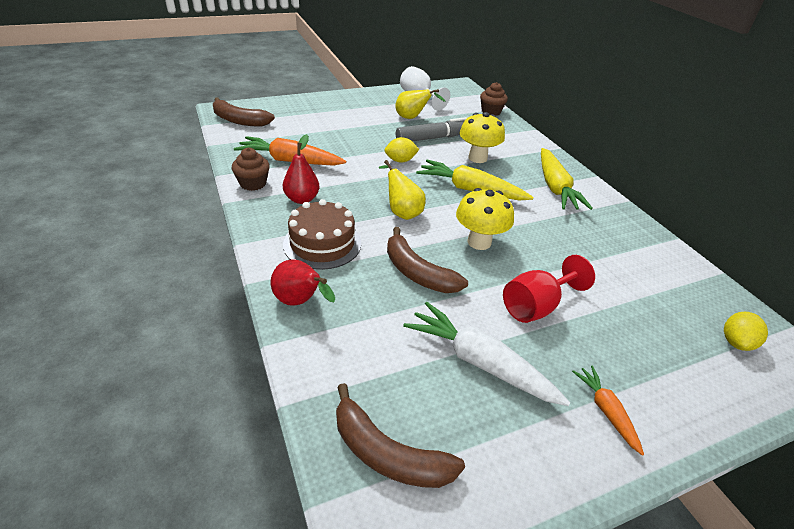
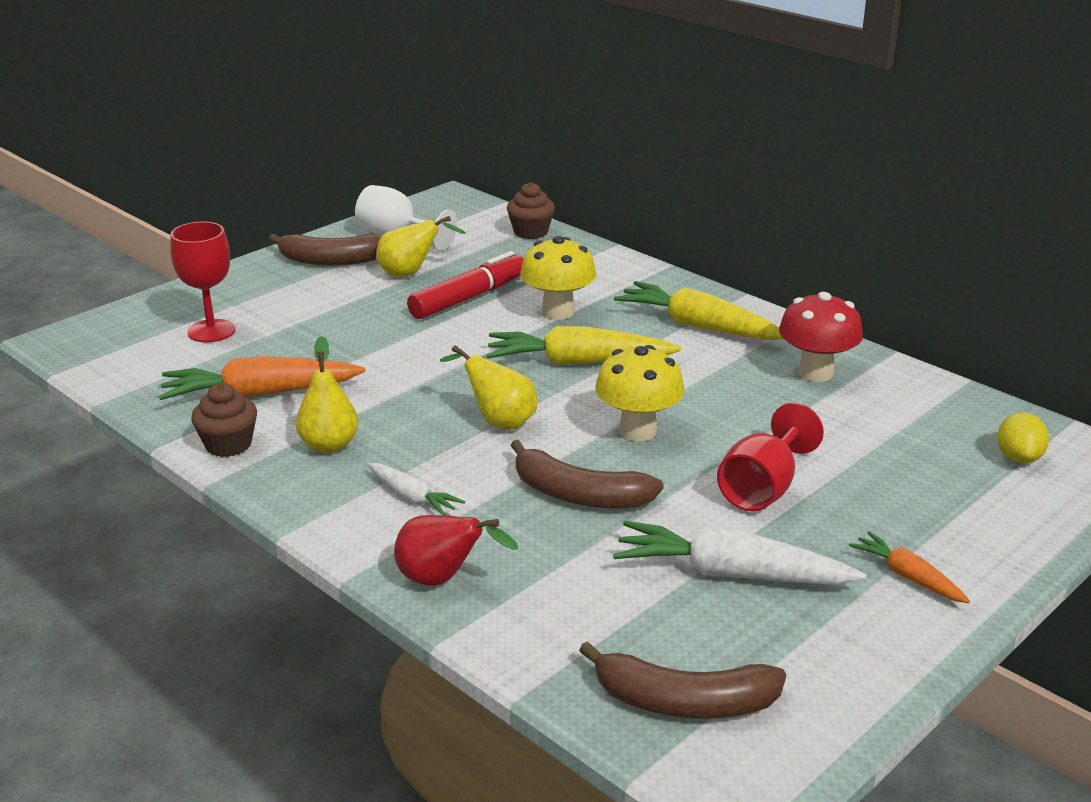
camera: 20 degrees left, 10 degrees down
brown banana [213,97,275,126] -> brown banana moved to [269,234,382,266]
red pear [283,134,319,204] -> yellow pear [296,336,358,453]
brown cake [283,199,361,270] -> white carrot [367,463,465,515]
yellow lemon [384,137,419,163] -> none
grey marker [396,117,467,141] -> red marker [407,251,523,319]
yellow carrot [541,148,593,210] -> yellow carrot turned 150 degrees clockwise [614,281,784,340]
none -> red goblet [170,222,235,342]
none -> red mushroom [779,292,863,382]

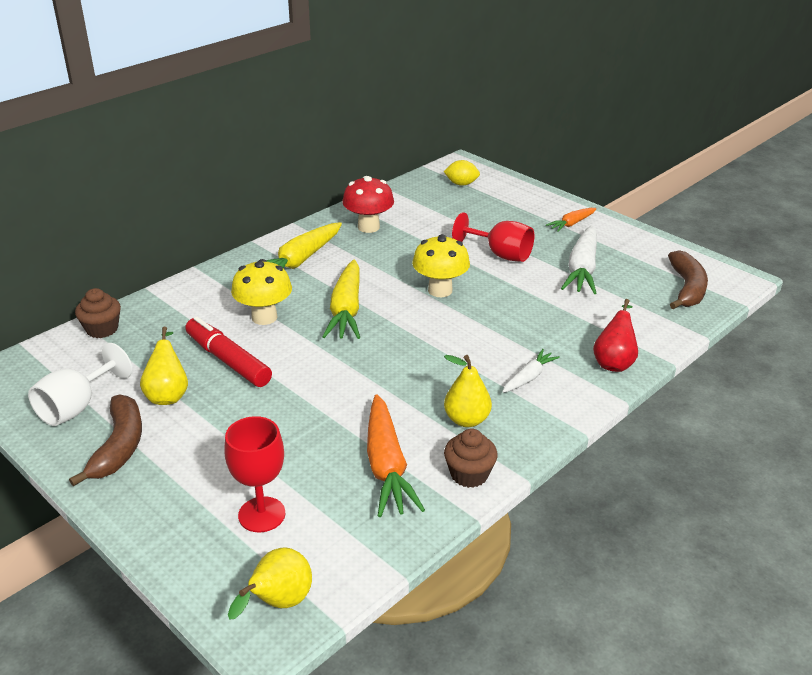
camera: 90 degrees left, 5 degrees up
yellow pear [440,345,537,430] -> yellow pear moved to [228,547,312,620]
brown banana [510,440,664,509] -> none

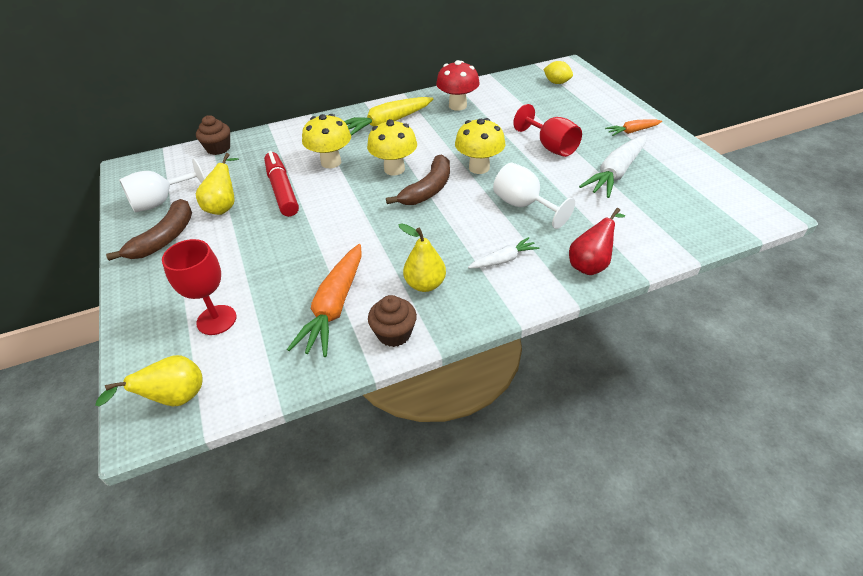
camera: 25 degrees right, 10 degrees up
yellow carrot [322,260,360,339] -> yellow mushroom [367,119,417,176]
brown banana [668,250,708,309] -> brown banana moved to [386,155,450,205]
none -> white goblet [493,163,575,229]

